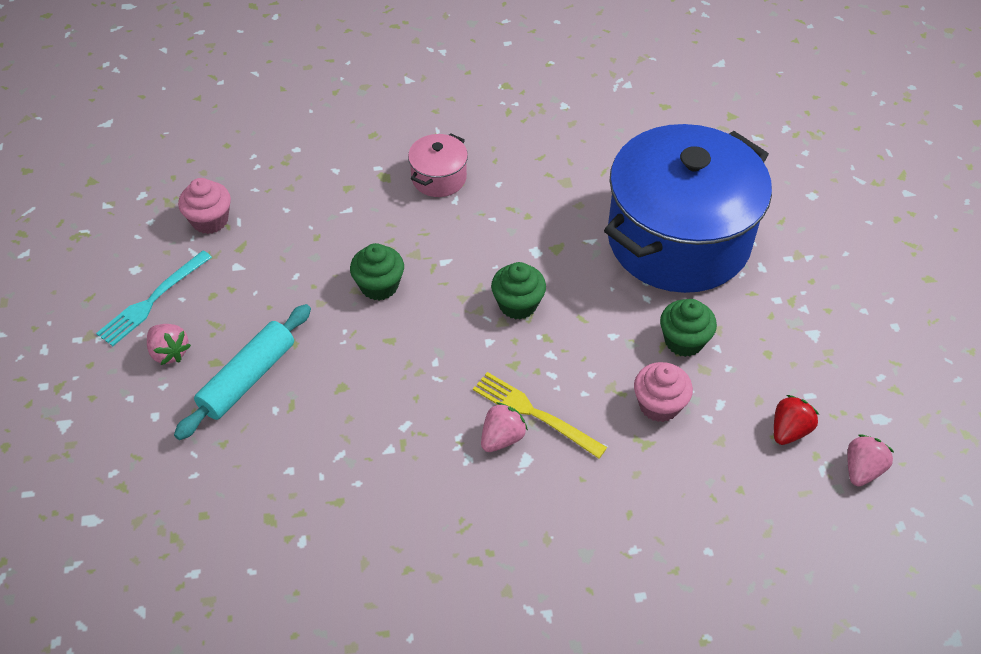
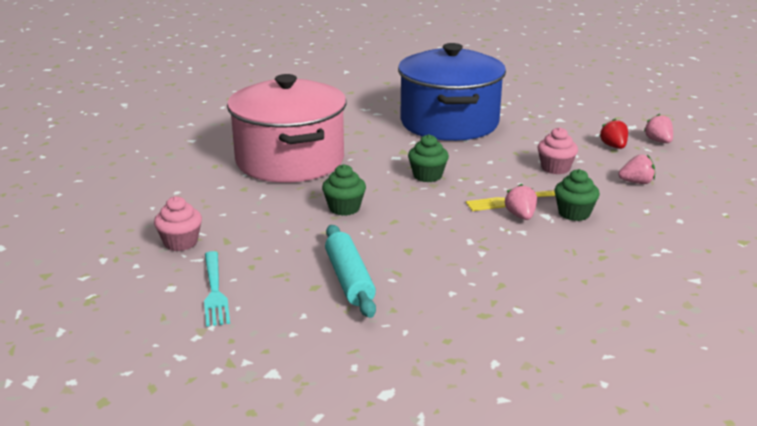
camera: 50 degrees left, 25 degrees down
pink strawberry [147,324,191,365] -> pink strawberry moved to [618,154,655,184]
pink pot [408,133,468,197] -> pink pot [227,74,346,183], size x2.49
green cupcake [660,299,717,357] -> green cupcake moved to [554,169,600,221]

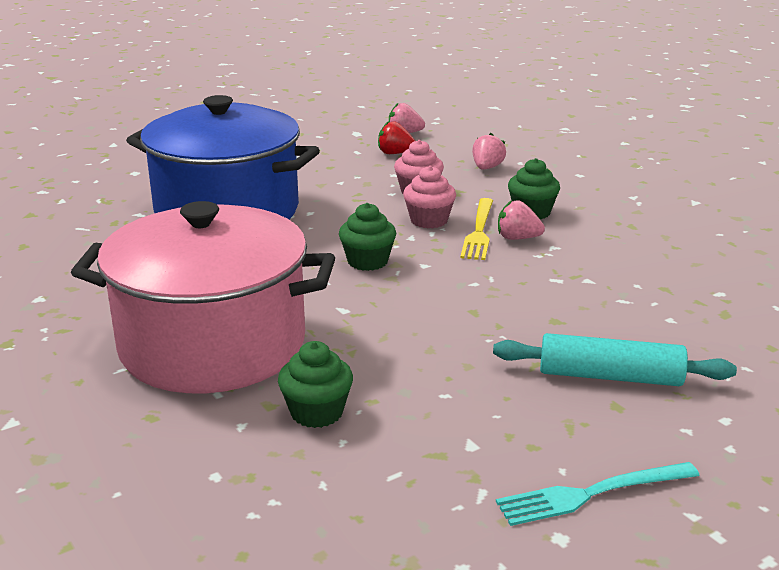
camera: 65 degrees left, 0 degrees up
pink cupcake [154,196,202,251] -> pink cupcake moved to [403,166,456,228]
turquoise fork [204,251,230,327] -> turquoise fork turned 150 degrees clockwise [496,462,700,526]
green cupcake [322,164,366,216] -> green cupcake moved to [278,341,353,428]

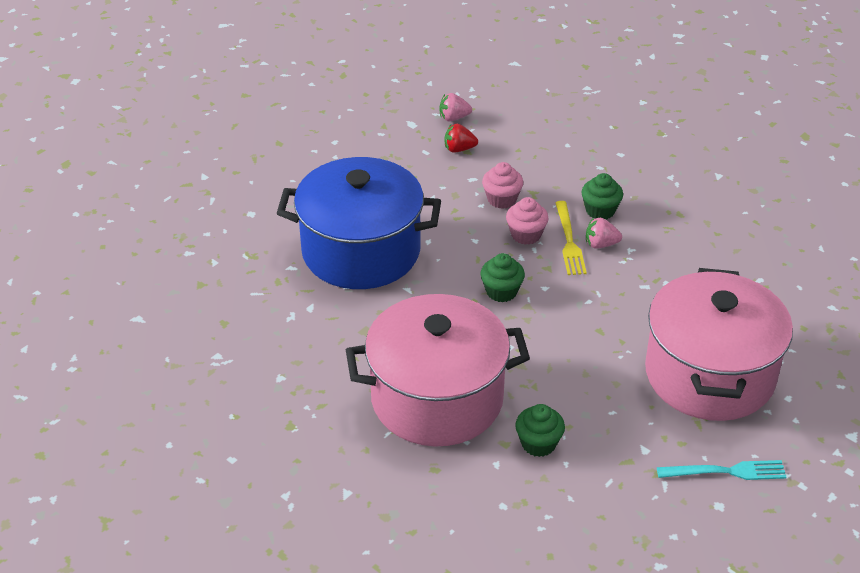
camera: 15 degrees left, 15 degrees up
pink strawberry [472,133,506,169] -> none
turquoise rolling pin [493,333,737,386] -> pink pot [645,268,793,421]
turquoise fork [496,462,700,526] -> turquoise fork turned 150 degrees counterclockwise [657,460,787,480]

